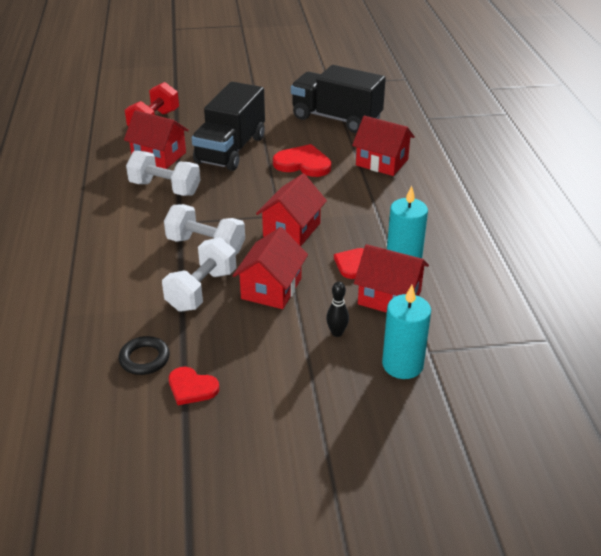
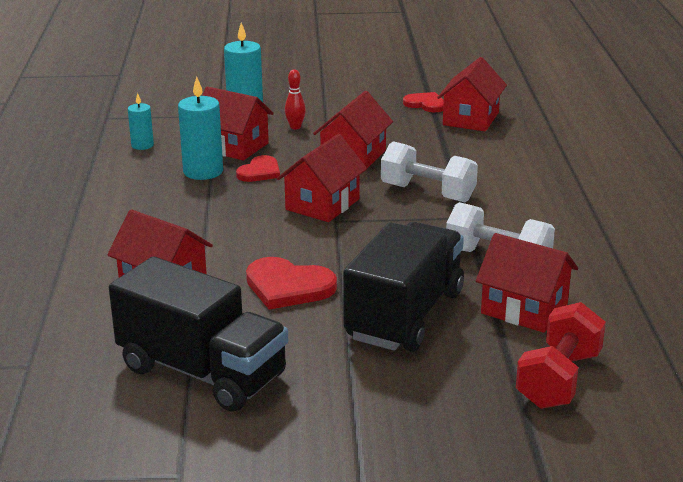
camera: 175 degrees left, 10 degrees down
black ring [119,336,170,375] -> red house [437,57,507,131]
white dumbbell [162,237,236,312] -> none
black bowling pin [326,282,349,337] -> red bowling pin [285,69,306,130]
none -> turquoise candle [128,93,154,150]

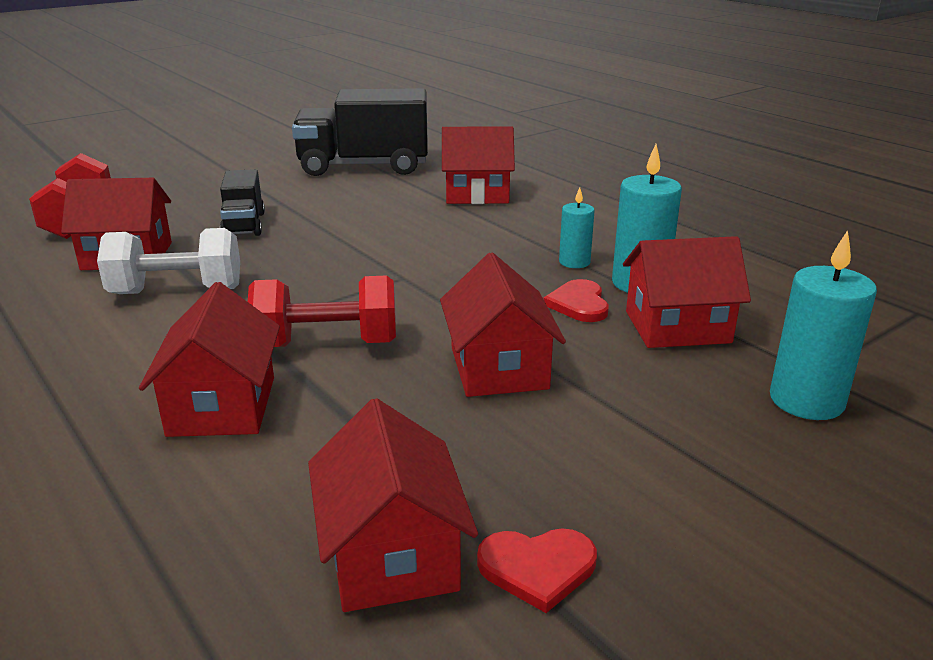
camera: 145 degrees right, 0 degrees up
turquoise candle [128,93,154,150] -> turquoise candle moved to [559,187,595,268]
red heart [246,257,337,310] -> none
red house [277,134,367,222] -> red house moved to [139,282,280,437]
red bowling pin [285,69,306,130] -> none
black truck [343,222,464,351] -> black truck [220,169,265,236], size x0.52
white dumbbell [381,141,478,202] -> red dumbbell [248,275,396,347]

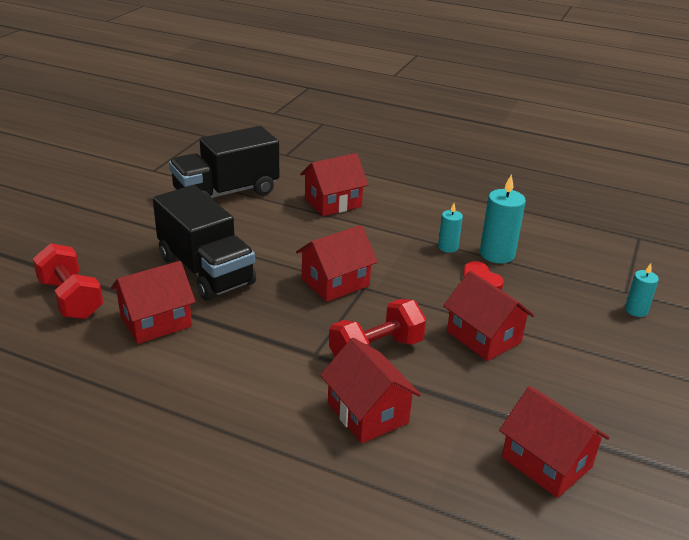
camera: 30 degrees left, 5 degrees up
white dumbbell [97,228,240,294] -> none
black truck [220,169,265,236] -> black truck [153,185,256,301], size x1.91
red heart [477,528,597,613] -> none
red house [623,236,751,348] -> red house moved to [296,225,378,302]
turquoise candle [770,230,877,420] -> turquoise candle [625,263,659,317], size x0.58

